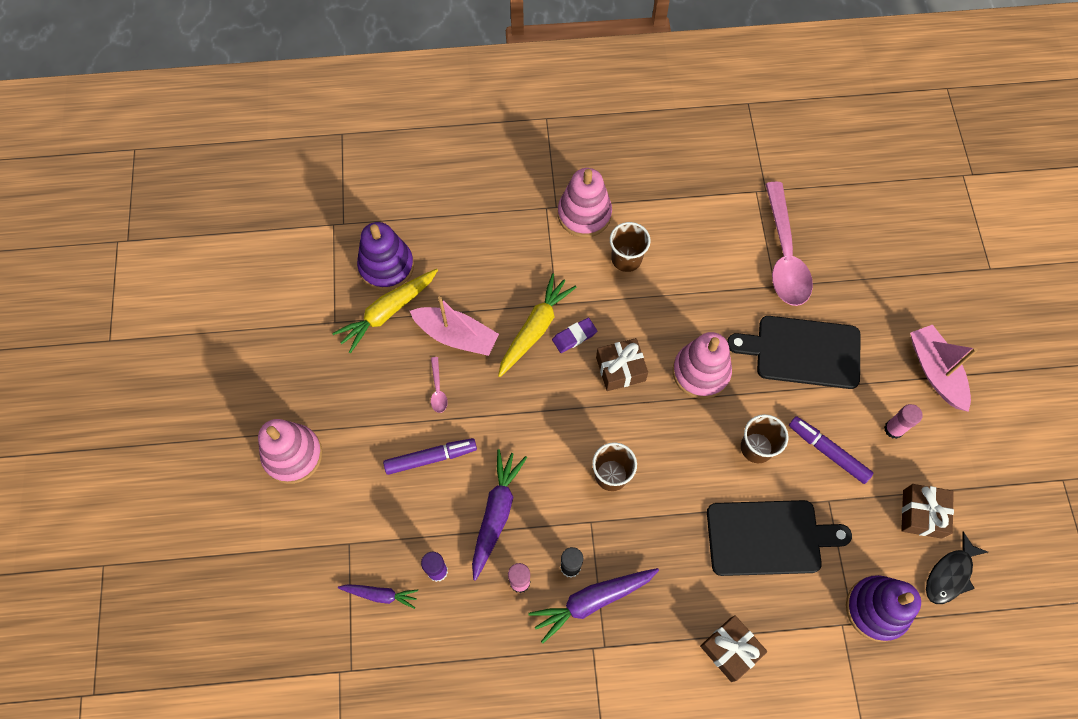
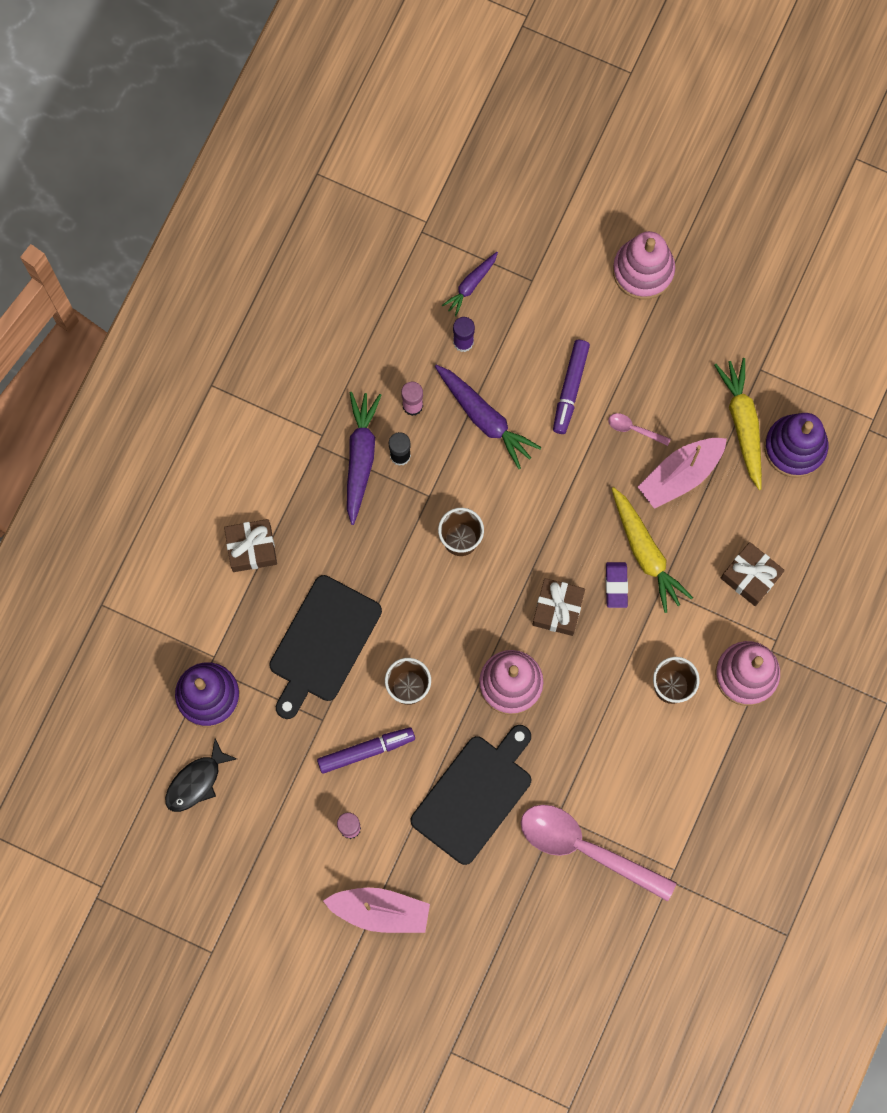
camera: 120 degrees right, 10 degrees up
brown gift [901,484,954,539] -> brown gift moved to [721,542,785,606]
black fish [926,532,988,604] -> black fish turned 120 degrees counterclockwise [165,739,237,812]

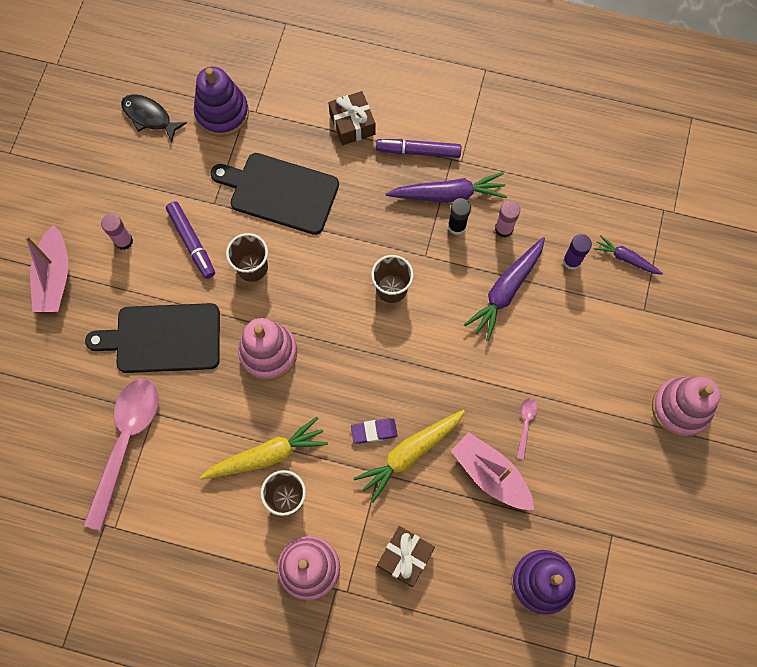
camera: 80 degrees right, 5 degrees down
black cutting board [410,725,531,865] -> black cutting board turned 150 degrees clockwise [85,303,220,373]
brown gift [532,578,585,636] -> none
purple marker [553,340,590,434] -> purple marker moved to [376,139,461,158]
yellow carrot [714,358,762,490] -> yellow carrot moved to [200,417,328,479]

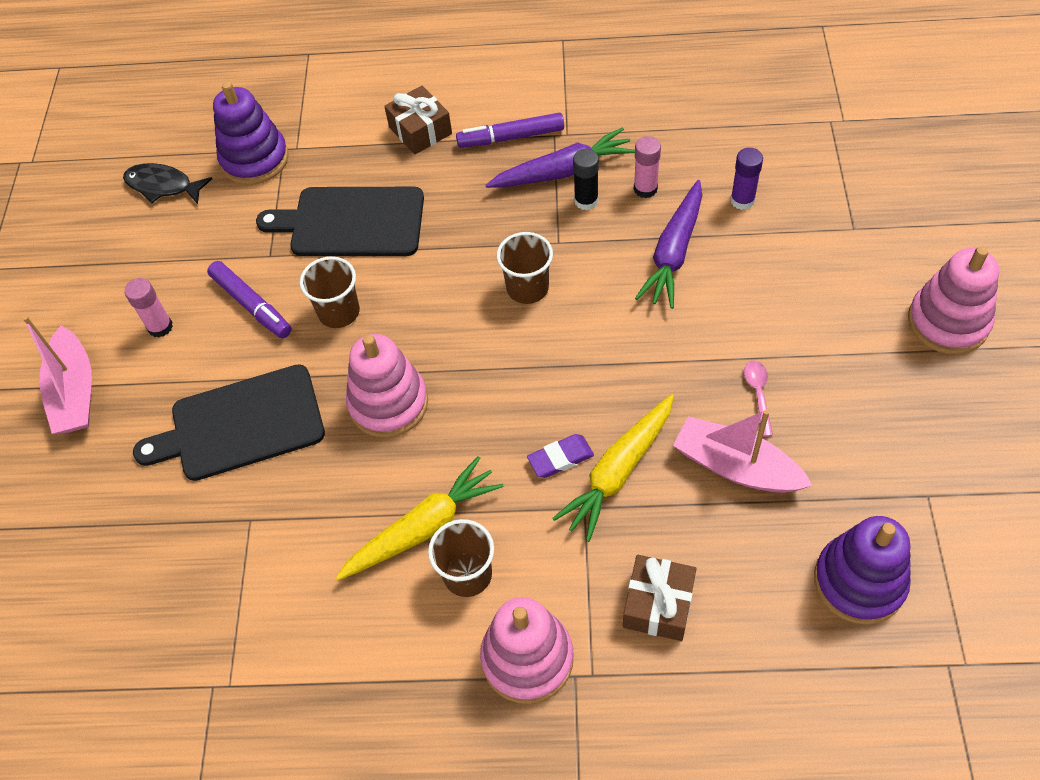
camera: 10 degrees left, 15 degrees down
pink spoon [84,379,159,531] -> none
purple carrot [594,235,663,275] -> none

